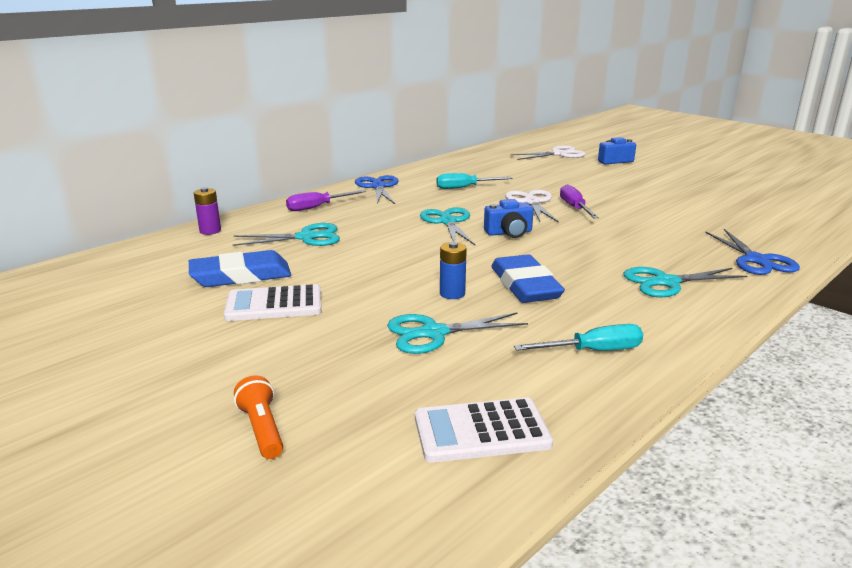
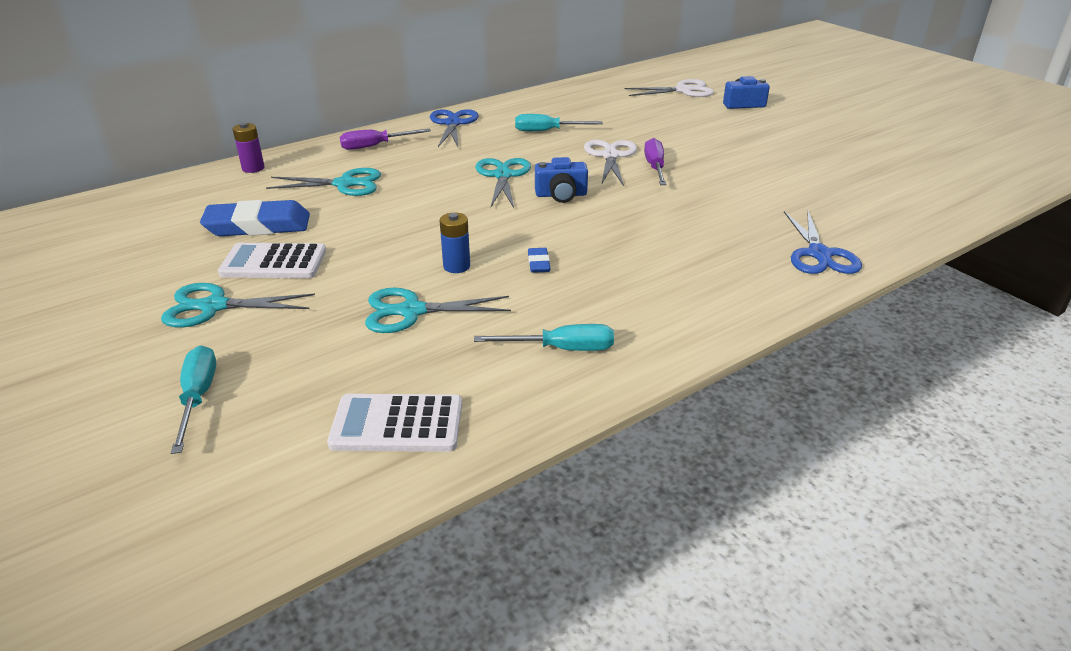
camera: 10 degrees right, 10 degrees up
orange flashlight [234,375,283,459] -> turquoise screwdriver [171,346,216,454]
blue eraser [491,255,565,303] -> blue eraser [528,248,551,273], size x0.44
turquoise scissors [624,267,747,297] -> turquoise scissors moved to [161,283,315,327]

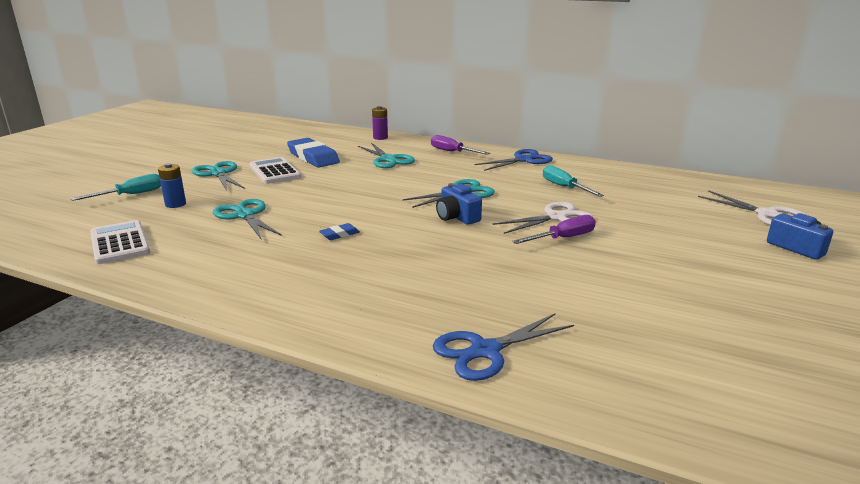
camera: 60 degrees right, 10 degrees down
blue battery [440,213,470,273] -> blue battery moved to [158,163,186,208]
turquoise screwdriver [474,324,614,351] -> none

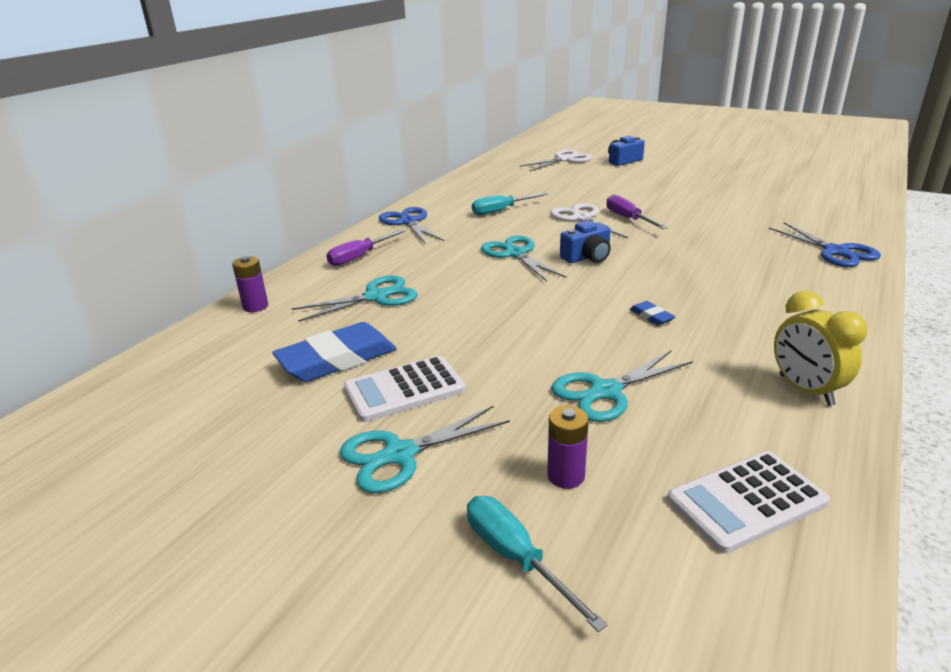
camera: 85 degrees left, 5 degrees up
blue battery [158,163,186,208] -> purple battery [547,406,589,489]
none -> yellow clock [774,291,867,406]

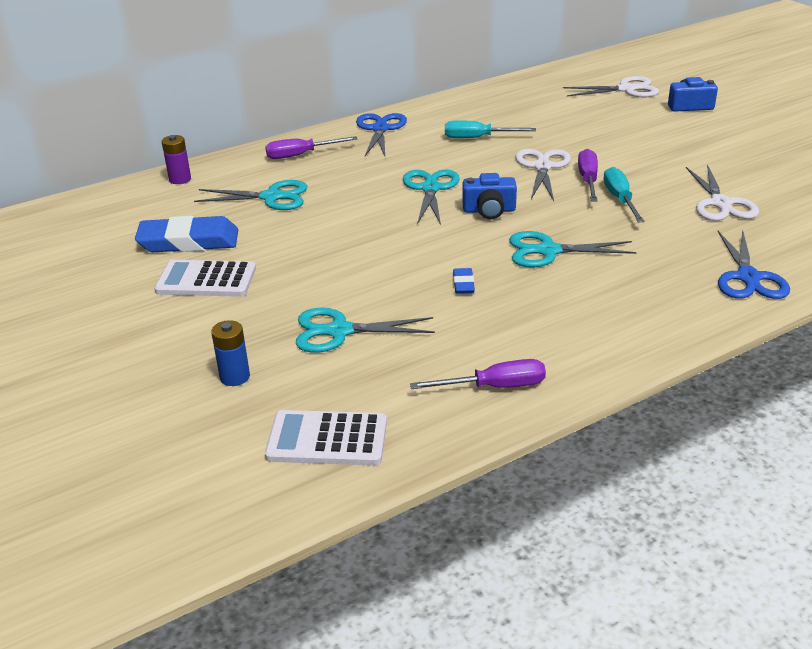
camera: 30 degrees right, 5 degrees up
turquoise scissors [340,405,510,493] -> turquoise scissors moved to [509,231,636,267]
turquoise screwdriver [467,496,608,632] -> turquoise screwdriver moved to [603,167,644,223]
purple battery [547,406,589,489] -> blue battery [211,320,250,386]
yellow clock [774,291,867,406] -> purple screwdriver [410,359,546,389]
none -> white scissors [686,164,759,221]

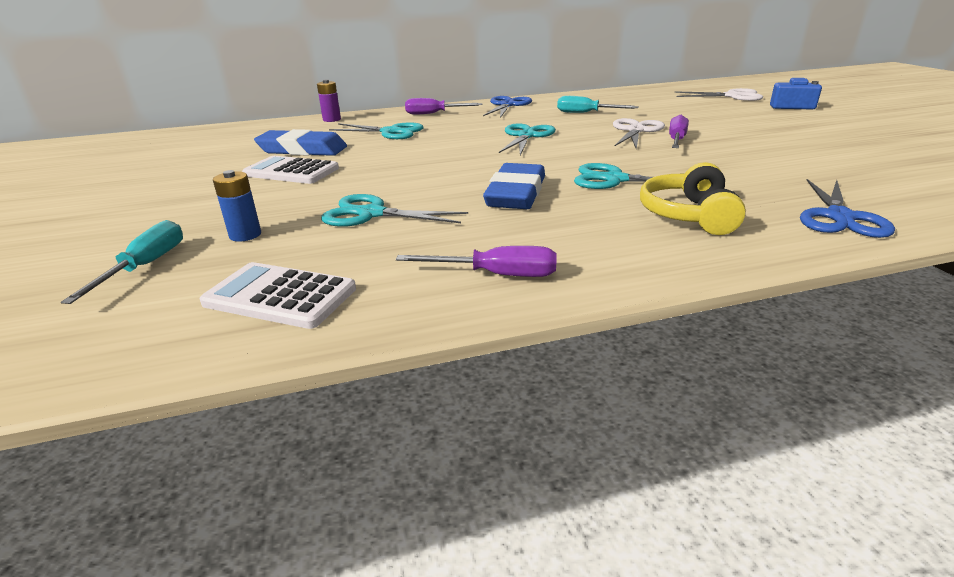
camera: 15 degrees right, 5 degrees down
blue eraser [453,268,475,294] -> blue eraser [483,163,545,209], size x2.27
blue camera [462,173,517,219] -> none
turquoise screwdriver [603,167,644,223] -> turquoise screwdriver moved to [61,220,183,304]
white scissors [686,164,759,221] -> none
none -> yellow headphones [640,162,746,235]

